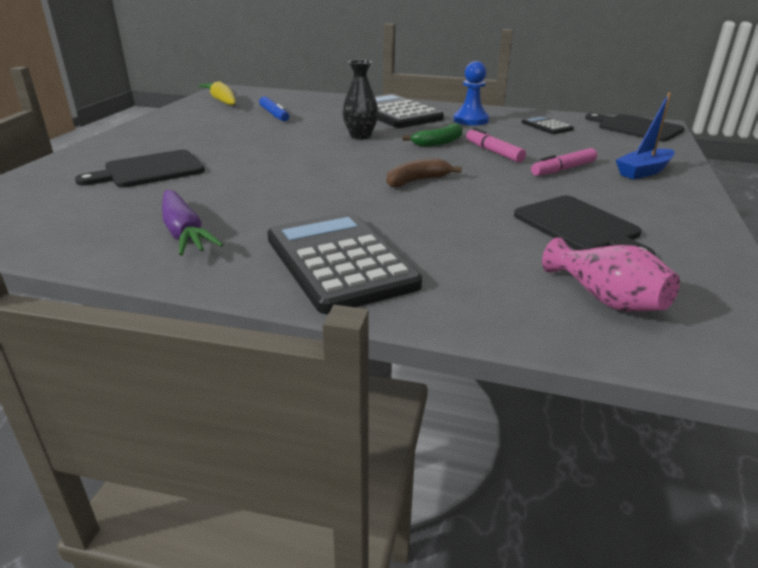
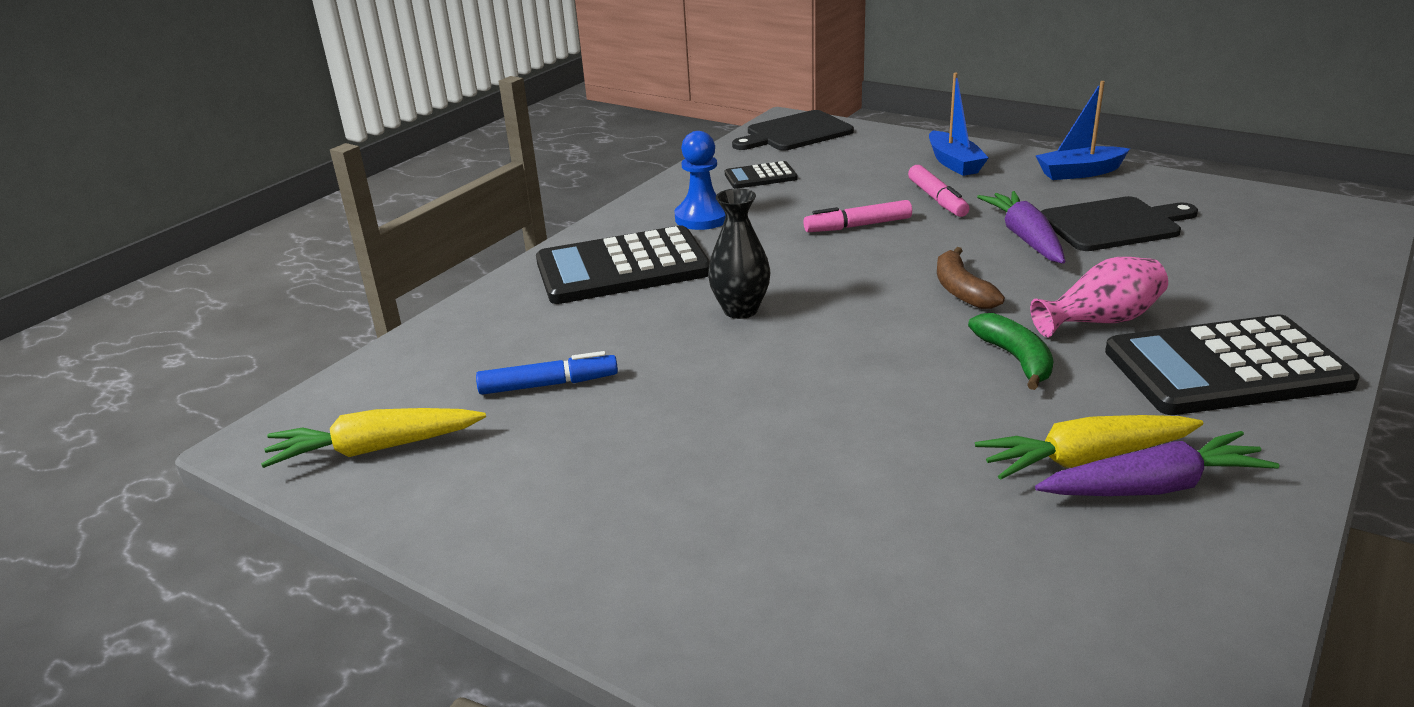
camera: 70 degrees left, 0 degrees up
black cutting board [75,150,205,188] -> none
green banana [403,123,463,147] -> green banana moved to [968,313,1054,390]
pink vase [542,237,680,312] -> pink vase moved to [1030,257,1168,338]
none -> yellow carrot [975,415,1203,480]
none -> purple carrot [977,191,1065,264]
none -> blue boat [1035,81,1130,180]

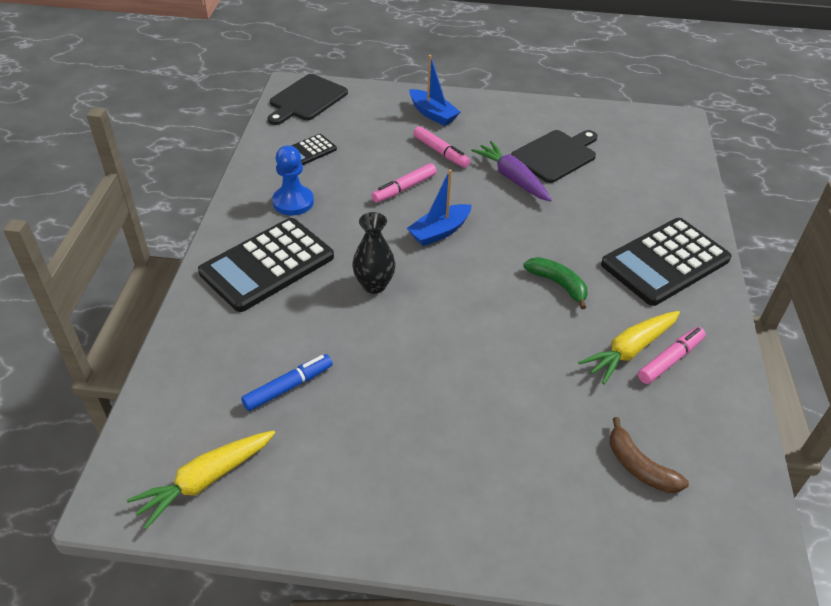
camera: 30 degrees left, 15 degrees up
brown banana [937,247,1005,309] -> brown banana moved to [610,417,689,493]
pink vase [1030,257,1168,338] -> none
blue boat [1035,81,1130,180] -> blue boat moved to [407,169,472,246]
purple carrot [1035,431,1279,496] -> pink marker [638,327,705,384]

